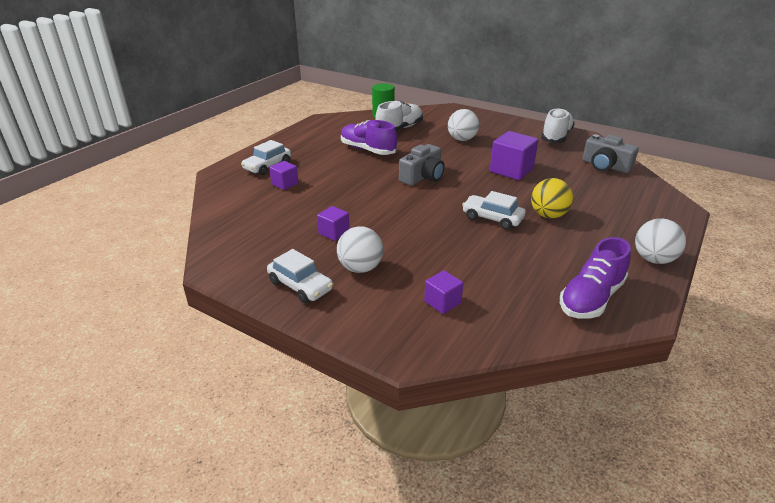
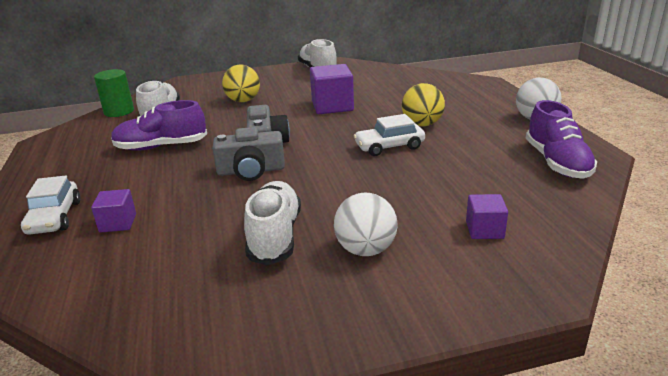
camera: 45 degrees left, 5 degrees down
white car [267,249,333,303] -> none
purple cube [317,206,350,241] -> white shoe [244,181,301,266]
white ball [448,109,479,141] -> yellow ball [222,65,260,102]
grey camera [582,134,639,173] -> grey camera moved to [212,127,285,181]

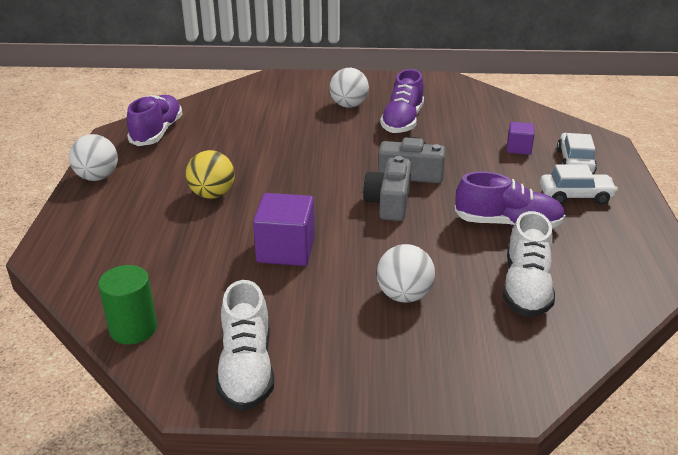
camera: 165 degrees left, 5 degrees up
green cylinder [94,69,134,117] -> green cylinder moved to [98,265,157,344]
yellow ball [222,65,260,102] -> white ball [377,244,435,303]
white shoe [244,181,301,266] -> purple shoe [380,69,424,133]
white car [354,114,425,156] -> white car moved to [540,165,618,205]
purple cube [466,194,508,239] -> none

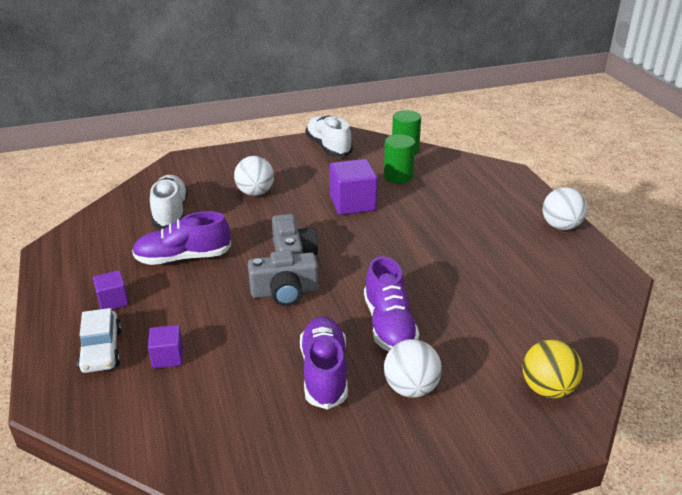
camera: 160 degrees right, 0 degrees up
purple shoe [127,95,183,146] -> purple shoe moved to [364,256,419,352]
yellow ball [186,150,235,199] -> yellow ball moved to [523,340,583,398]
white car [540,165,618,205] -> purple cube [93,270,129,310]
none -> green cylinder [384,134,415,184]

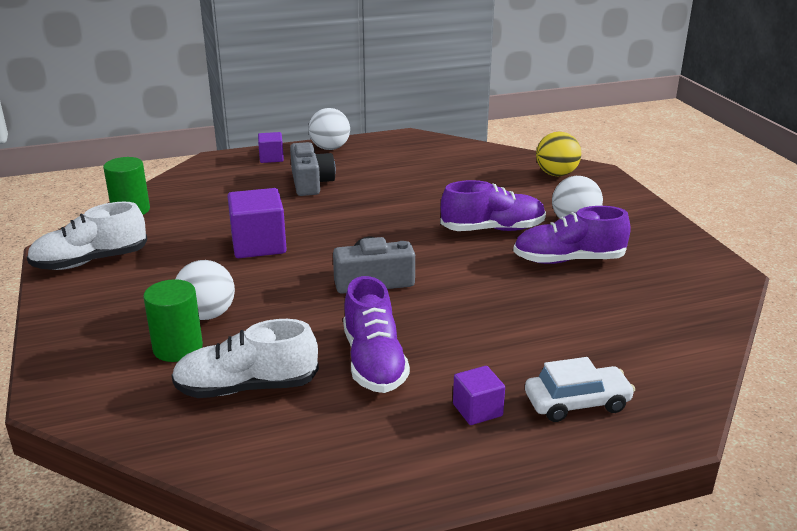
camera: 90 degrees left, 5 degrees down
purple cube [148,325,183,369] -> purple cube moved to [258,132,284,163]
grey camera [248,250,319,306] -> grey camera moved to [290,142,336,196]
green cylinder [384,134,415,184] -> green cylinder moved to [143,279,203,362]

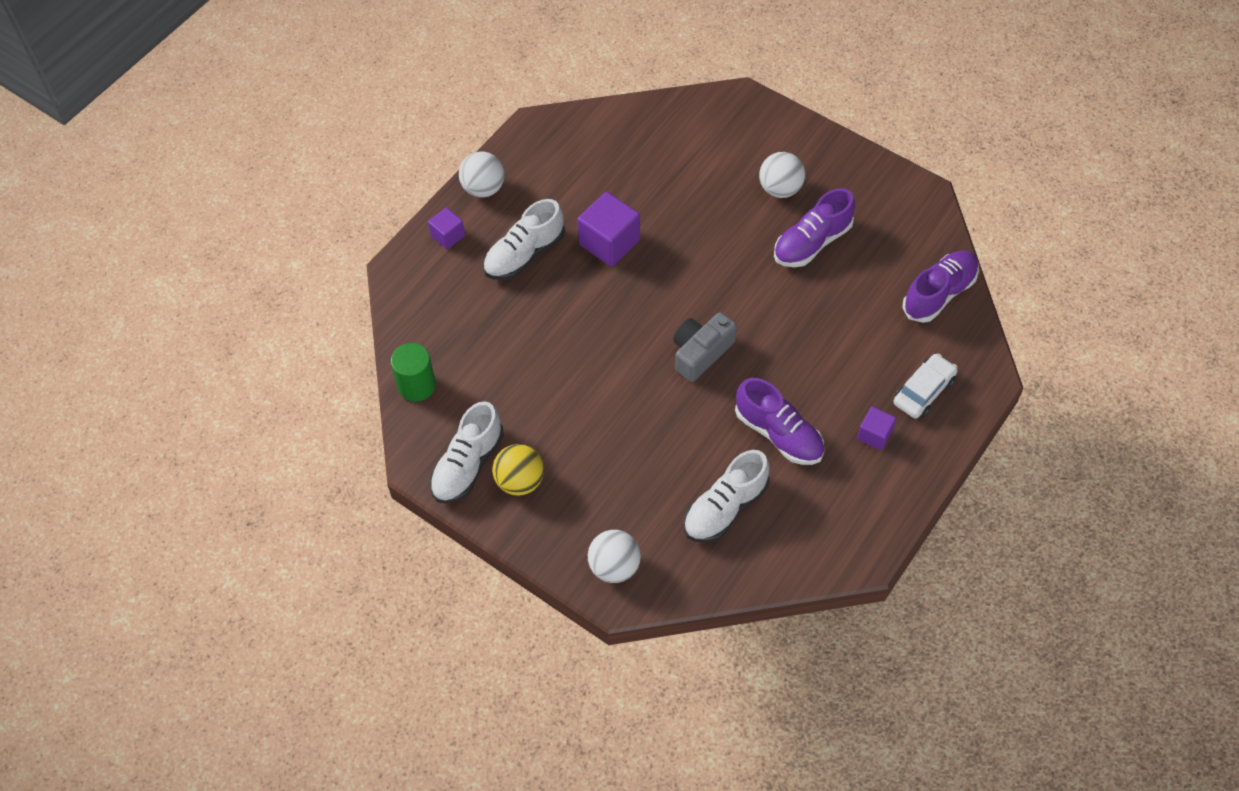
camera: 35 degrees left, 30 degrees up
green cylinder [143,279,203,362] -> none
white ball [175,260,235,320] -> white ball moved to [588,530,641,583]
purple cube [227,188,287,258] -> purple cube moved to [577,192,640,267]
grey camera [290,142,336,196] -> white shoe [483,199,565,280]
purple shoe [440,180,546,231] -> purple shoe moved to [902,251,979,323]
yellow ball [536,132,581,176] -> yellow ball moved to [492,444,544,496]

